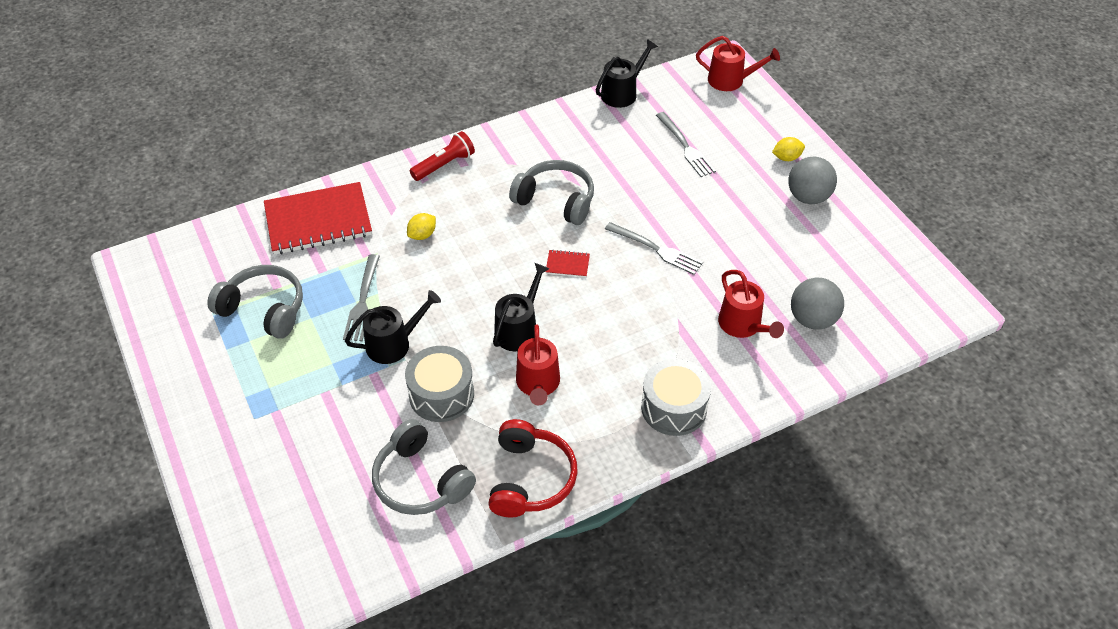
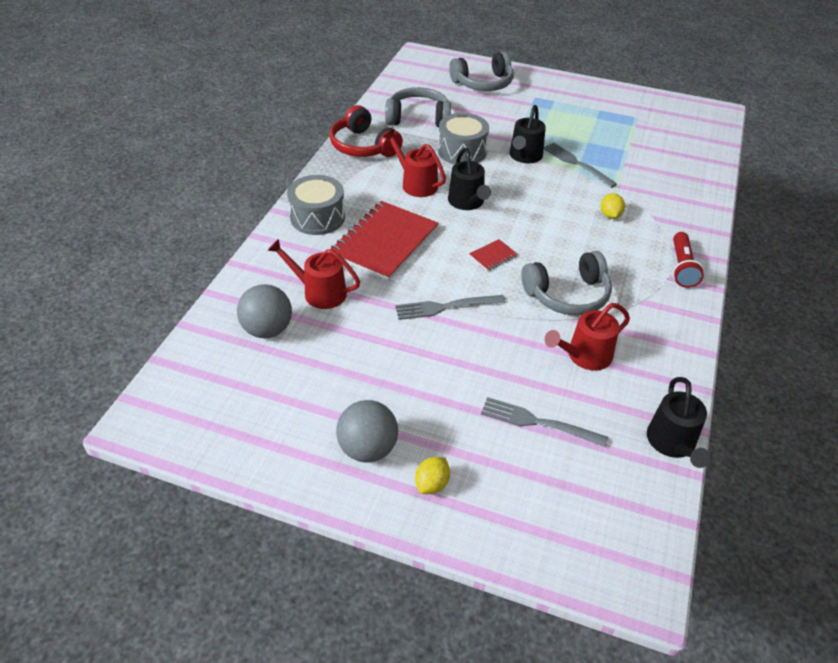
camera: 135 degrees right, 5 degrees down
grey headphones [207,265,303,339] -> grey headphones moved to [449,51,514,91]
red notebook [264,182,372,255] -> red notebook moved to [330,201,439,281]
red watering can [696,36,780,91] -> red watering can moved to [545,303,630,371]

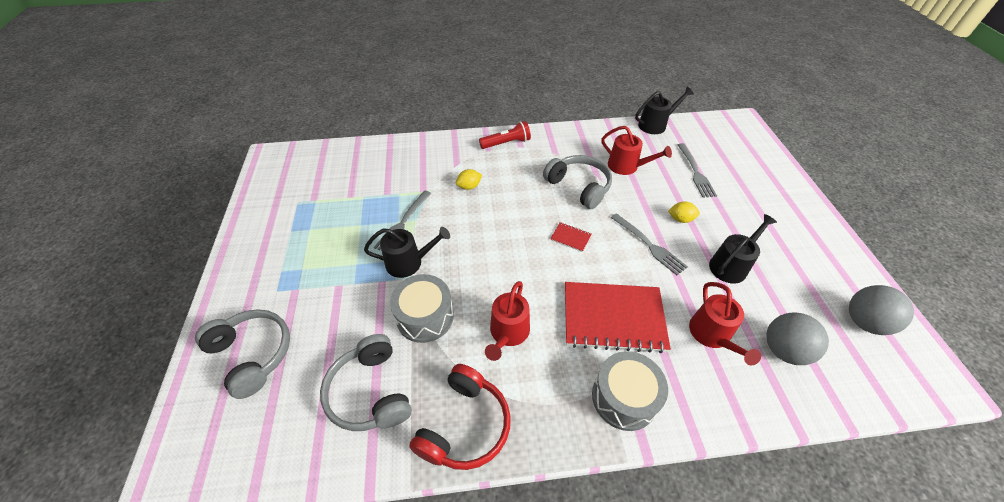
camera: 115 degrees left, 5 degrees up
grey ball [336,400,398,463] -> grey ball moved to [849,285,914,335]
yellow lemon [415,457,450,494] -> yellow lemon moved to [668,201,700,223]
black watering can [448,148,491,210] -> black watering can moved to [709,214,777,284]

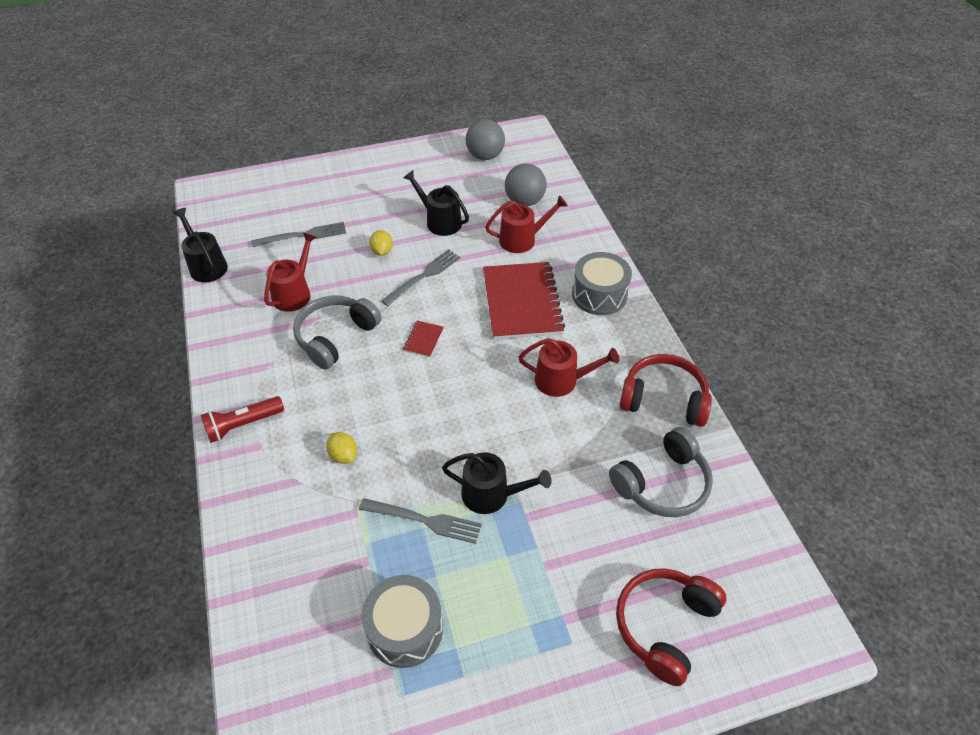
camera: 100 degrees left, 0 degrees up
grey headphones [195,309,290,399] -> red headphones [616,568,726,686]
black watering can [364,227,450,278] -> black watering can turned 120 degrees clockwise [442,452,552,514]
grey drum [390,274,454,343] -> grey drum moved to [362,575,443,668]
red flashlight [479,121,531,149] -> red flashlight turned 90 degrees counterclockwise [201,396,284,443]

